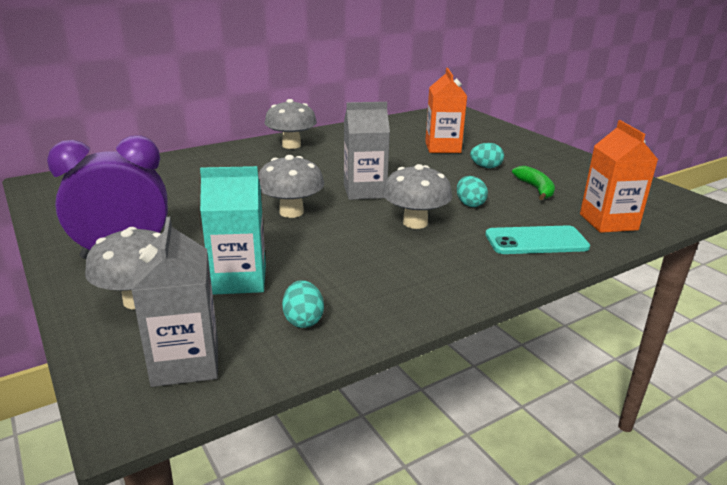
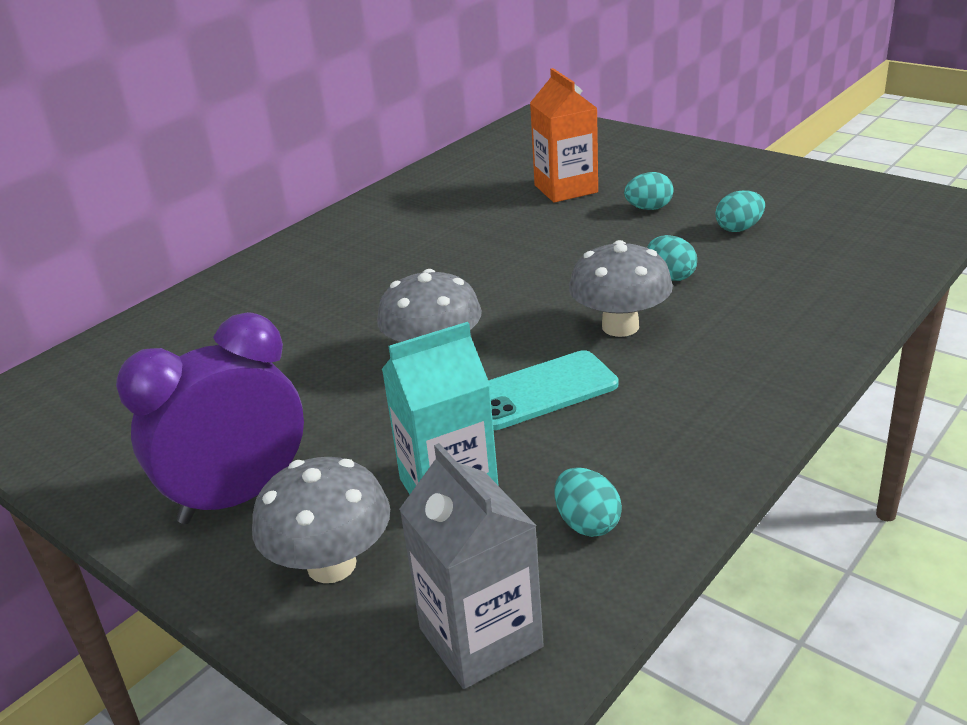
camera: 15 degrees left, 5 degrees up
grey mushroom [264,99,317,149] -> none
grey carton [344,102,390,200] -> none
turquoise phone [485,225,590,254] -> turquoise phone moved to [488,350,618,430]
green banana [512,166,555,200] -> turquoise egg [715,190,765,232]
orange carton [580,120,658,233] -> none

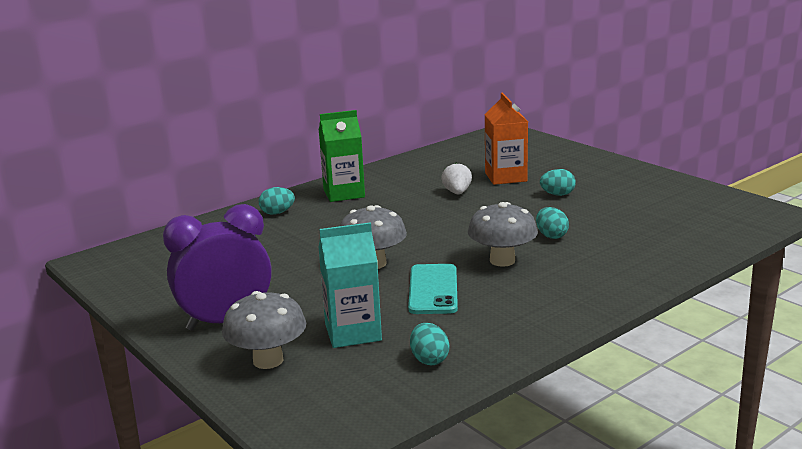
camera: 10 degrees right, 10 degrees down
grey carton [399,443,544,689] -> none
turquoise phone [488,350,618,430] -> turquoise phone turned 75 degrees counterclockwise [408,264,458,314]
turquoise egg [715,190,765,232] -> turquoise egg moved to [259,187,295,215]
none -> green carton [319,110,365,202]
none -> white strawberry [441,163,472,194]

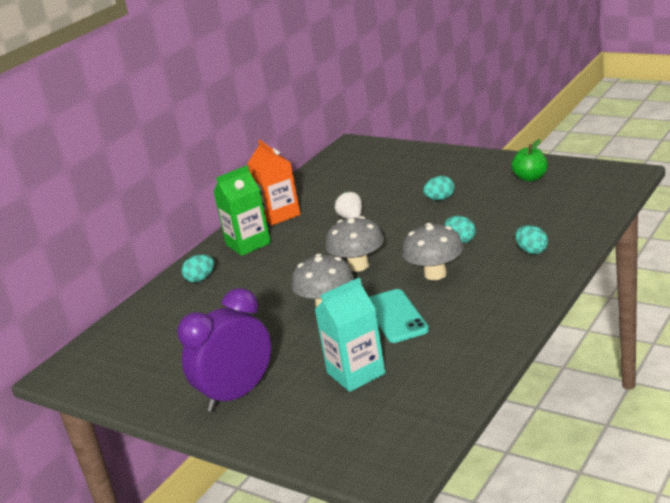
camera: 15 degrees left, 5 degrees up
grey mushroom [222,291,306,369] -> grey mushroom moved to [325,216,384,272]
turquoise egg [410,323,449,365] -> turquoise egg moved to [515,225,548,254]
orange carton [485,93,528,185] -> orange carton moved to [248,140,301,225]
none -> green apple [512,139,548,182]

